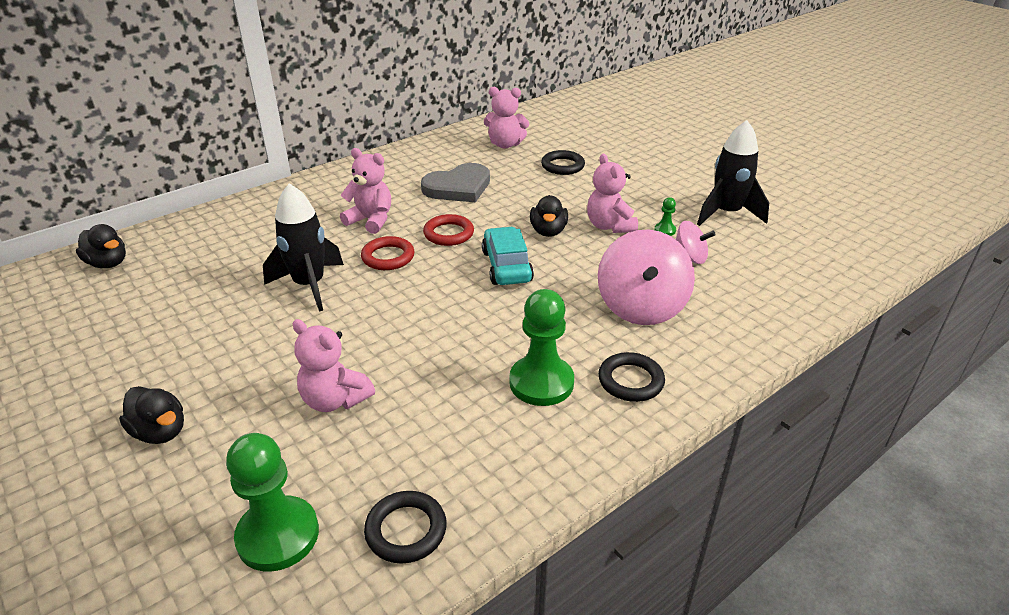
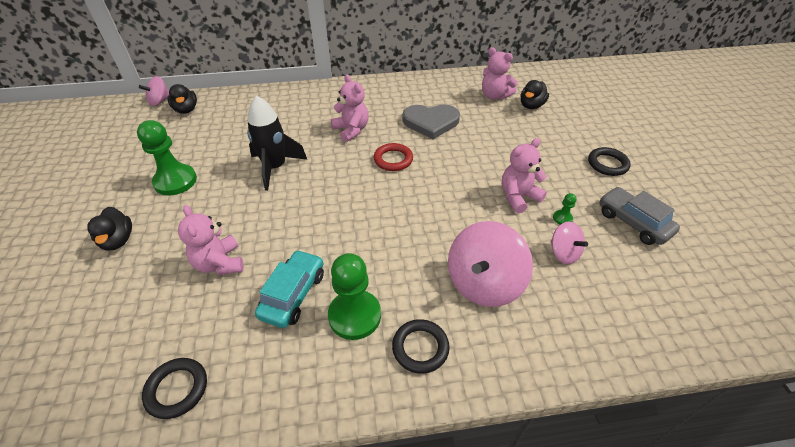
camera: 30 degrees right, 10 degrees up
green pawn [226,433,319,572] -> green pawn moved to [137,120,197,195]
red ring [361,236,414,270] -> none
turquoise car [482,227,534,285] -> turquoise car moved to [255,250,324,328]
black duck [530,195,568,237] -> black duck moved to [520,80,549,109]
black ring [541,150,585,175] -> black ring moved to [588,147,631,176]
pink teddy bear [587,154,638,233] -> pink teddy bear turned 45 degrees clockwise [502,138,547,213]
black rocket [697,120,769,226] -> grey car [600,187,680,245]
none -> pink spinning top [139,76,170,106]

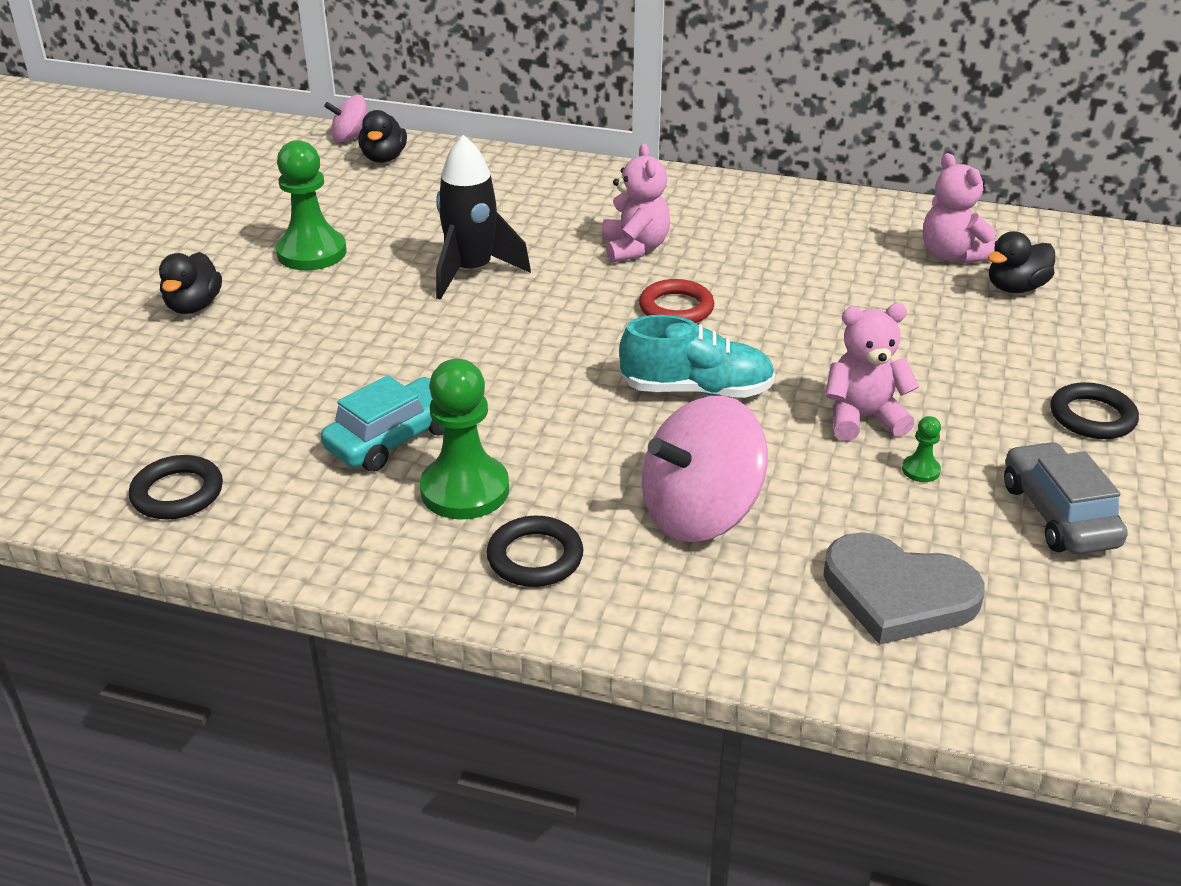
camera: 25 degrees right, 10 degrees down
pink teddy bear [178,205,244,275] -> none
grey heart [402,104,460,139] -> grey heart moved to [823,532,985,645]
pink spinning top [551,222,588,264] -> none
none -> turquoise shoe [619,315,775,398]

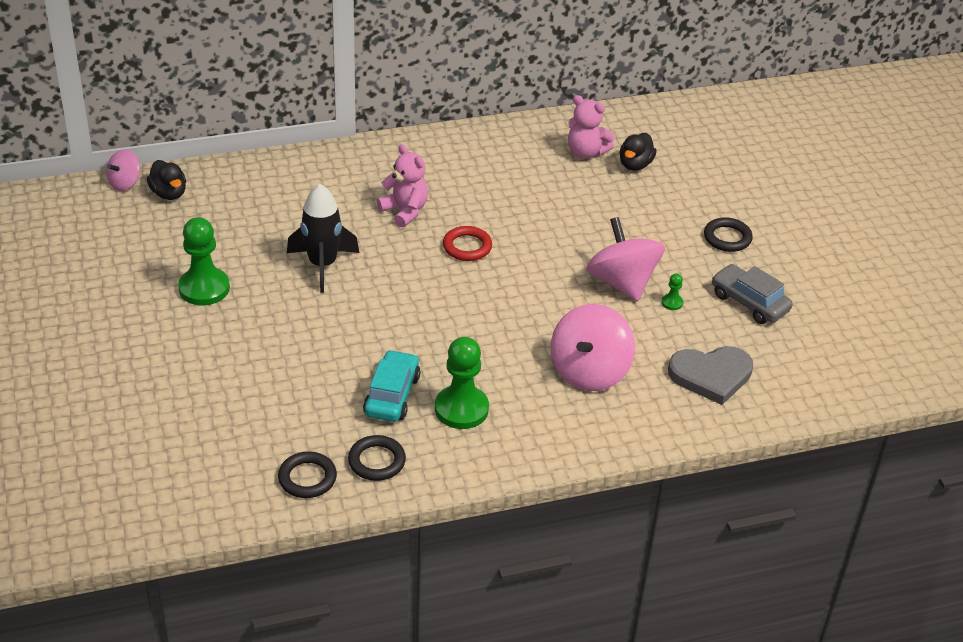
camera: 35 degrees left, 5 degrees up
black duck [159,252,222,314] -> none
black ring [487,516,583,587] -> black ring moved to [348,435,406,481]
turquoise shoe [619,315,775,398] -> none
pink teddy bear [825,303,919,441] -> pink spinning top [586,217,665,301]

